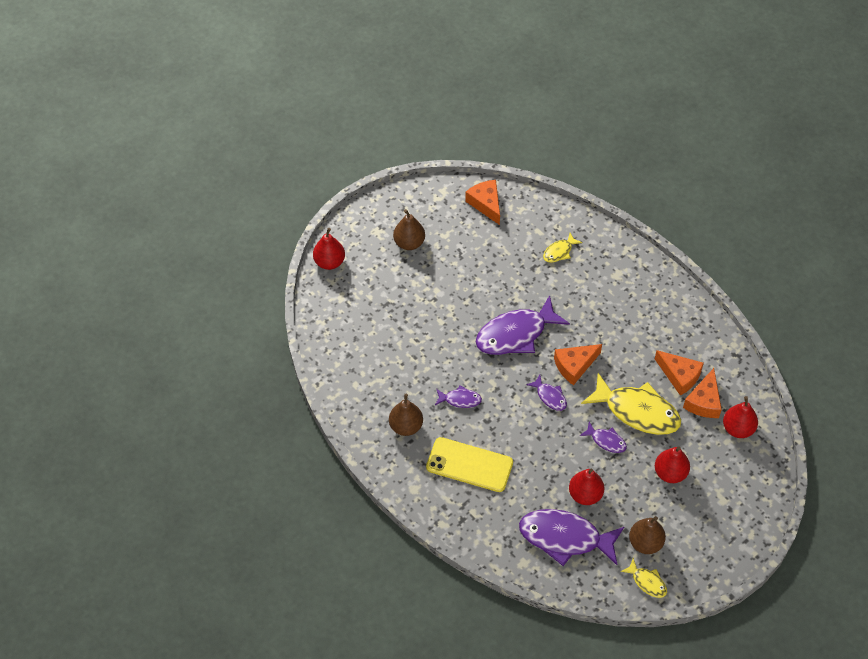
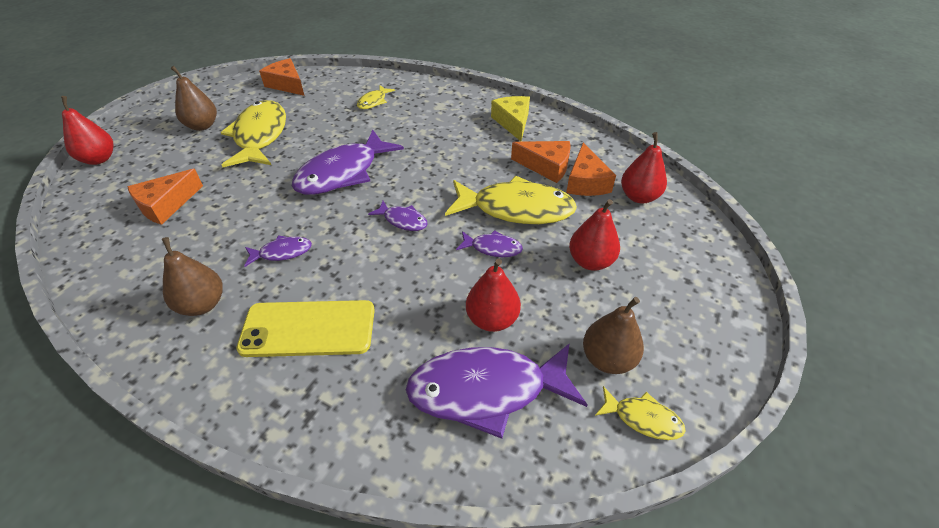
camera: 20 degrees left, 10 degrees down
orange cheese [554,344,602,385] -> orange cheese moved to [128,169,203,225]
none -> yellow fish [221,100,286,167]
none -> yellow cheese [491,96,530,141]

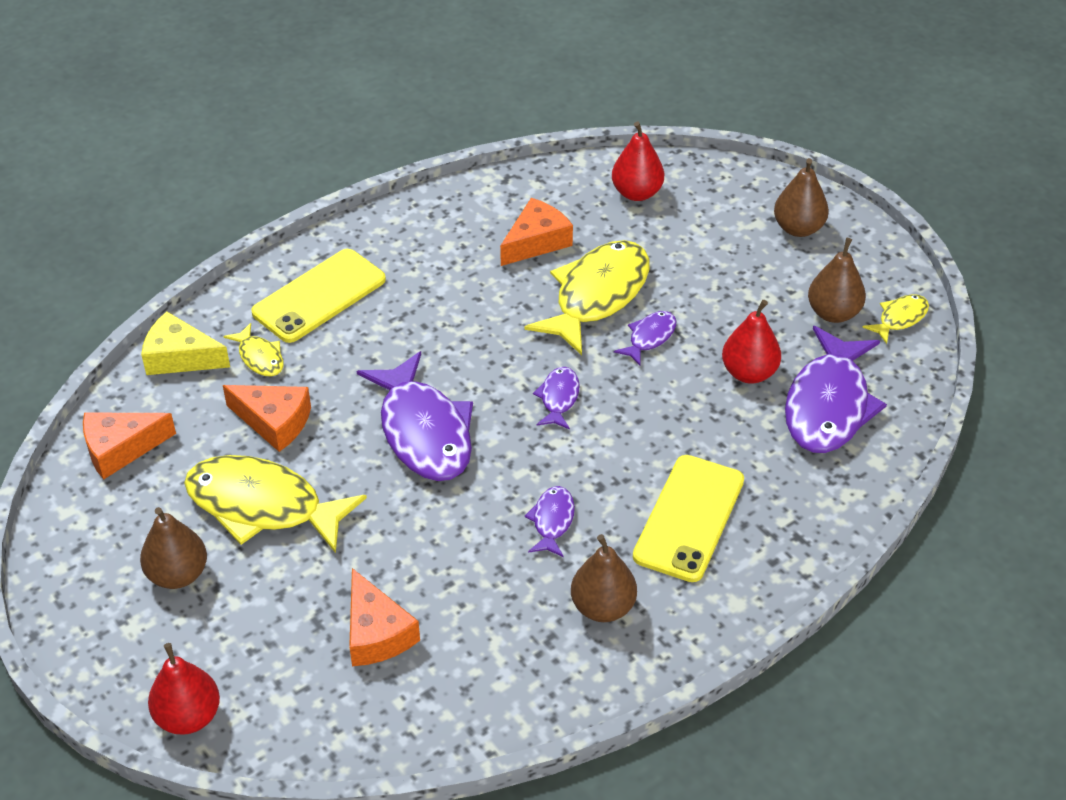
camera: 65 degrees left, 0 degrees up
purple fish [368,201,428,231] -> purple fish turned 45 degrees counterclockwise [533,367,580,430]
yellow cheese [491,96,530,141] -> yellow cheese moved to [141,311,230,375]
orange cheese [566,142,616,196] -> orange cheese moved to [223,385,311,452]
red pear [569,199,620,271] -> none
none -> yellow phone [251,249,386,343]
none -> brown pear [774,158,829,237]

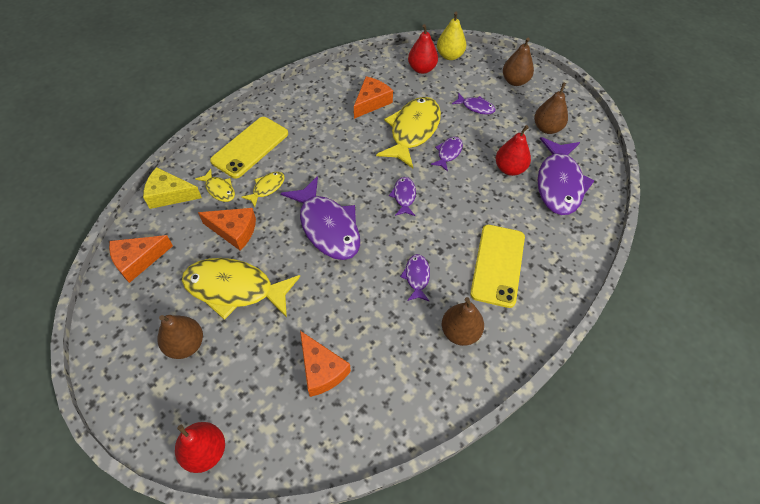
camera: 10 degrees left, 10 degrees up
yellow fish [862,294,929,344] -> yellow fish moved to [241,172,285,207]
none -> yellow pear [437,12,466,60]
none -> purple fish [452,93,496,115]

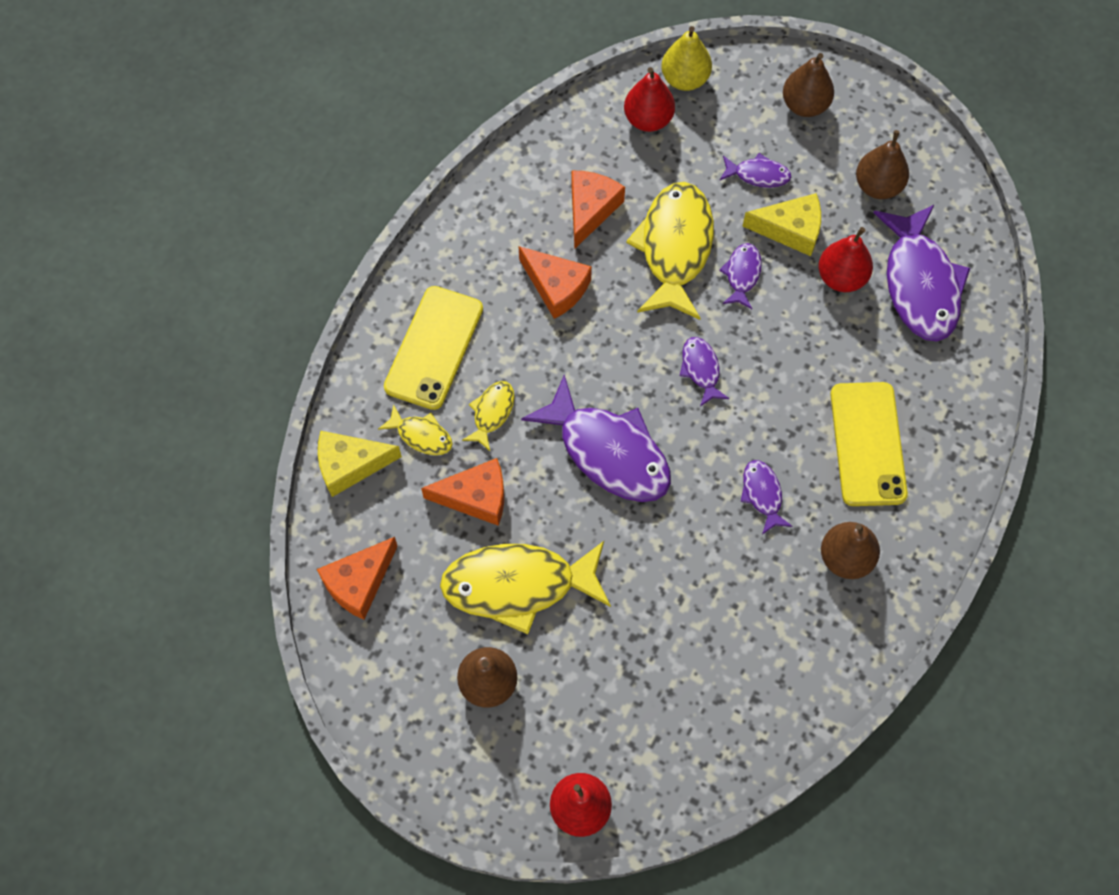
camera: 15 degrees left, 10 degrees up
orange cheese [300,331,351,397] -> orange cheese moved to [519,246,592,319]
none -> yellow cheese [743,193,821,256]

